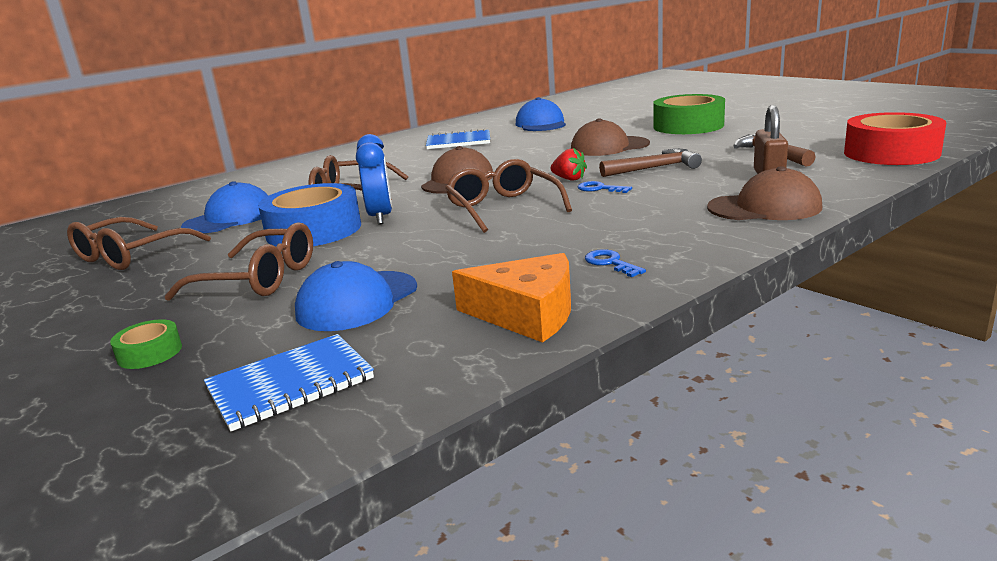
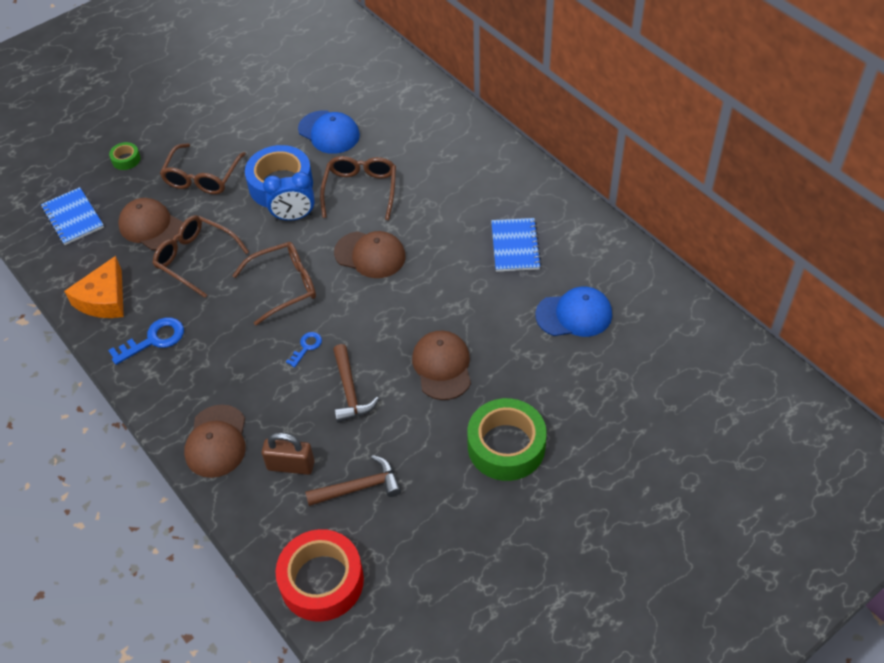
camera: 90 degrees right, 30 degrees up
brown glasses [67,217,211,270] -> brown glasses moved to [152,215,249,298]
blue cap [295,261,417,331] -> brown cap [118,198,183,250]
red strawberry [551,148,587,181] -> none
blue key [585,249,646,277] -> blue key [108,317,184,365], size x1.70

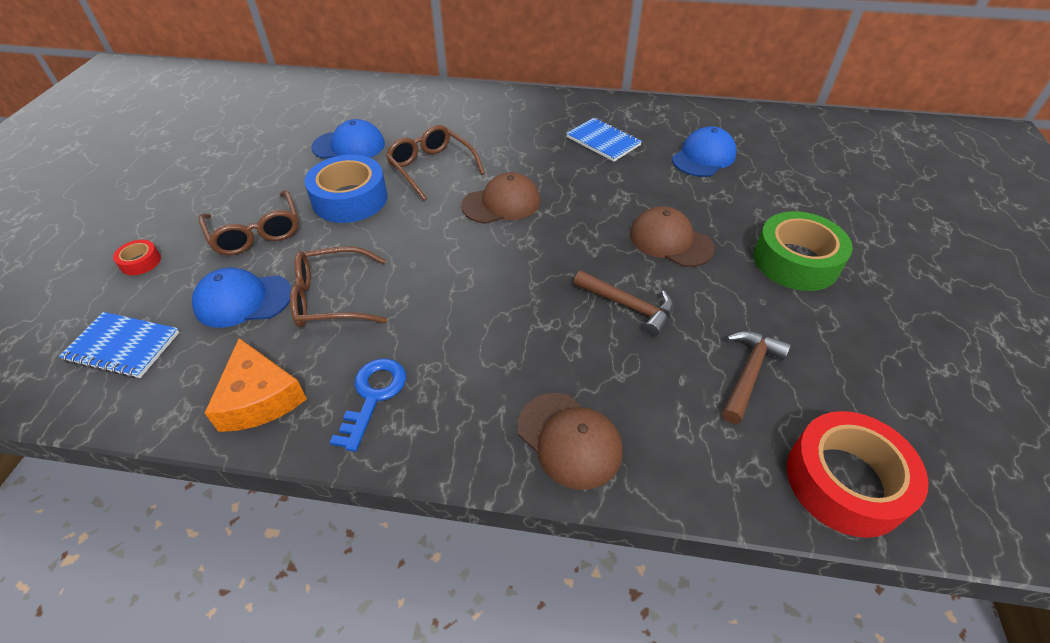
camera: 45 degrees left, 5 degrees down
green tape [109,142,141,170] -> red tape [113,240,161,275]
brown cap [118,198,183,250] -> blue cap [192,268,292,328]
brown glasses [232,242,316,325] -> none
brown padlock [262,433,315,475] -> none
blue clock [263,172,315,221] -> none
blue key [286,332,322,367] -> none

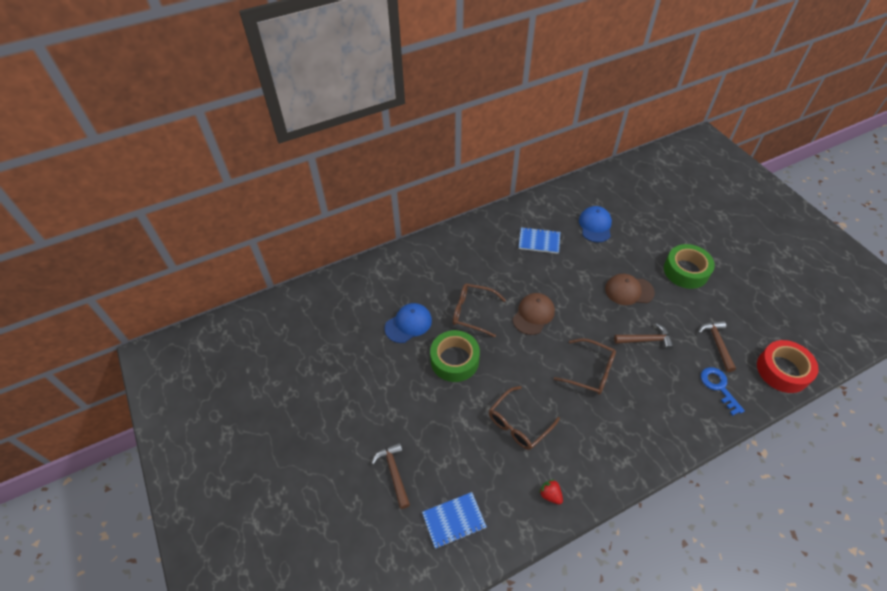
camera: 35 degrees left, 5 degrees up
red tape [113,240,161,275] -> brown hammer [371,442,410,509]
blue cap [192,268,292,328] -> none
brown glasses [199,190,299,255] -> brown glasses moved to [554,338,616,395]
orange cheese [205,338,307,432] -> red strawberry [539,479,563,505]
blue tape [304,155,387,223] -> green tape [430,330,480,382]
blue key [329,359,406,452] -> blue key moved to [701,367,745,416]
brown cap [517,393,623,490] -> none

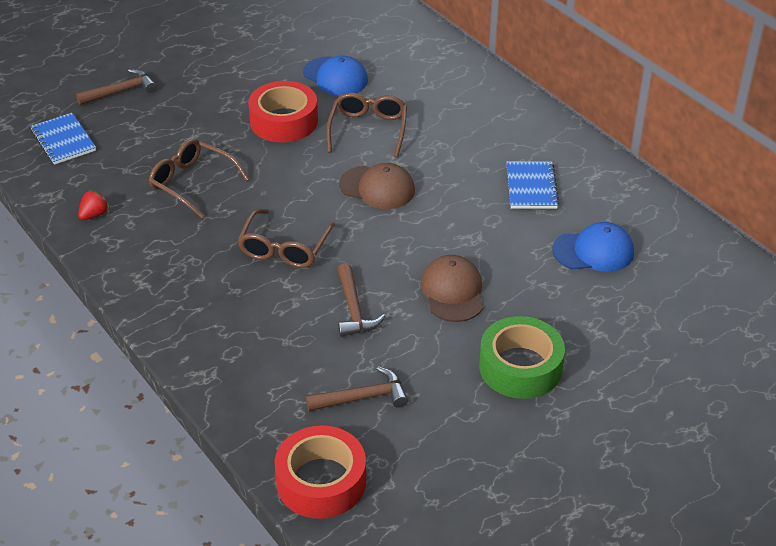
camera: 80 degrees right, 10 degrees down
green tape [430,330,480,382] -> red tape [248,81,318,142]
blue key [701,367,745,416] -> none

